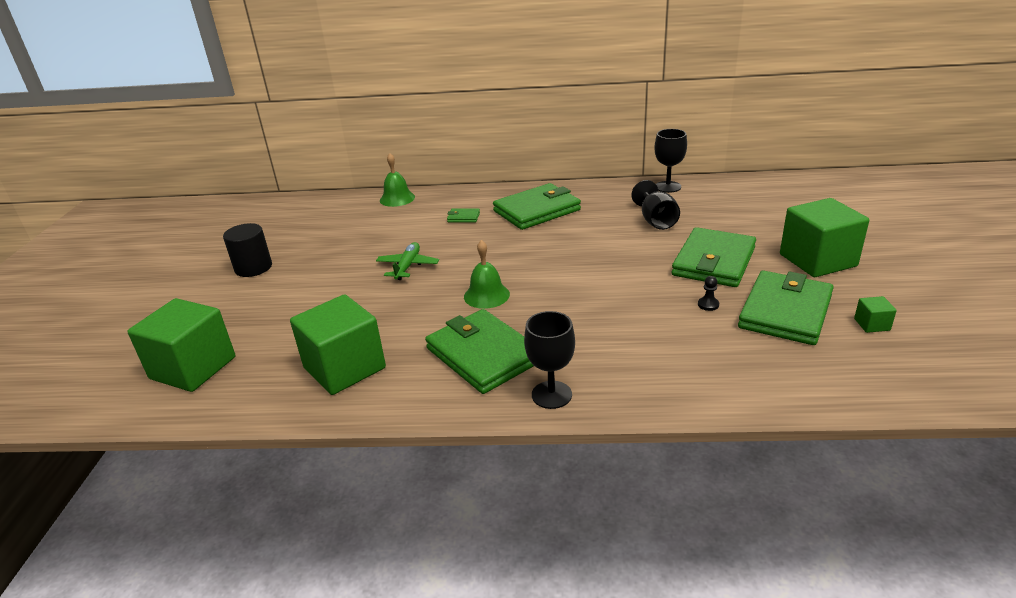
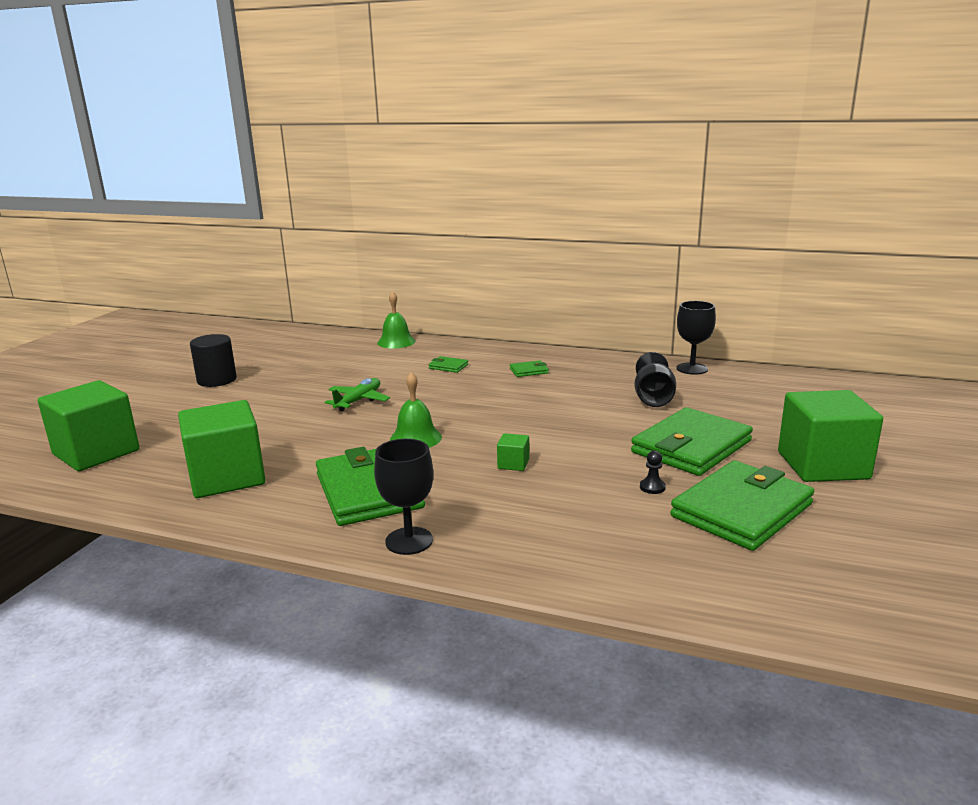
camera: 15 degrees right, 10 degrees down
green wallet [493,183,581,230] -> green wallet [510,360,549,377], size x0.42
green cube [854,296,897,333] -> green cube moved to [497,433,529,471]

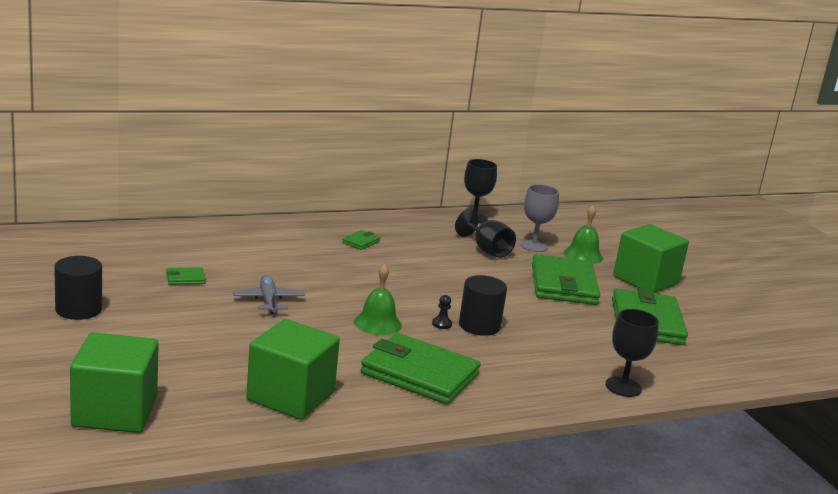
camera: 45 degrees left, 0 degrees up
green plane [325,378,390,411] -> grey plane [233,275,305,314]
black goblet [374,439,433,555] -> black goblet moved to [605,309,659,397]
green bell [377,291,416,348] -> green bell moved to [563,205,603,264]
green wallet [428,356,468,373] -> green wallet moved to [166,267,206,285]
green cube [497,433,529,471] -> black cylinder [459,275,507,336]
black pawn [640,451,666,494] -> black pawn moved to [432,295,452,329]
none -> grey goblet [520,184,559,252]

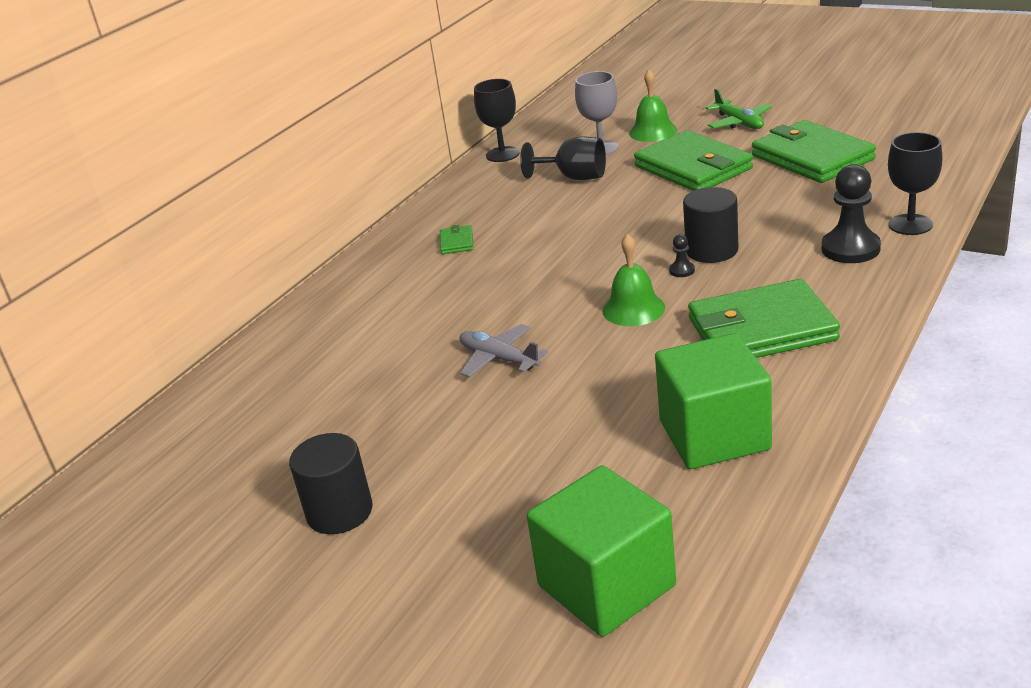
camera: 30 degrees left, 10 degrees up
green wallet [166,267,206,285] -> none
green cube [613,224,689,293] -> green plane [706,89,772,129]
none -> black pawn [822,164,881,263]

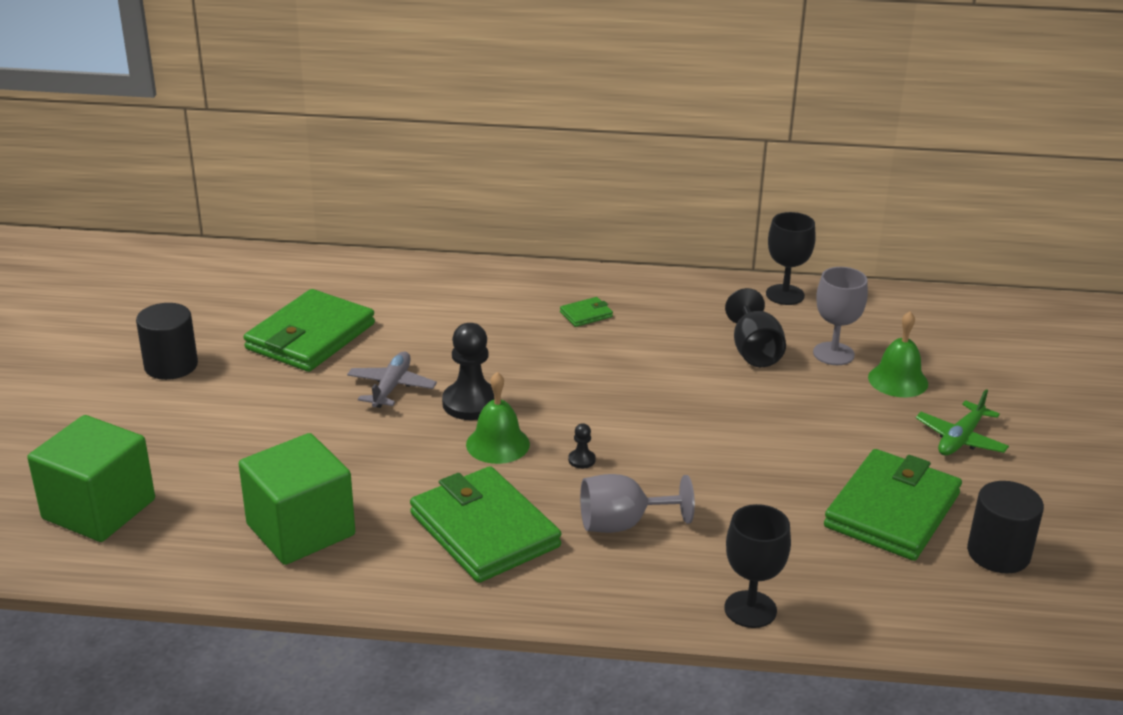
camera: 60 degrees right, 0 degrees up
green wallet [634,130,753,191] -> green wallet moved to [244,289,375,372]
black cylinder [683,187,738,263] -> black cylinder moved to [967,481,1044,573]
black pawn [822,164,881,263] -> black pawn moved to [442,323,494,420]
none -> grey goblet [580,474,695,533]

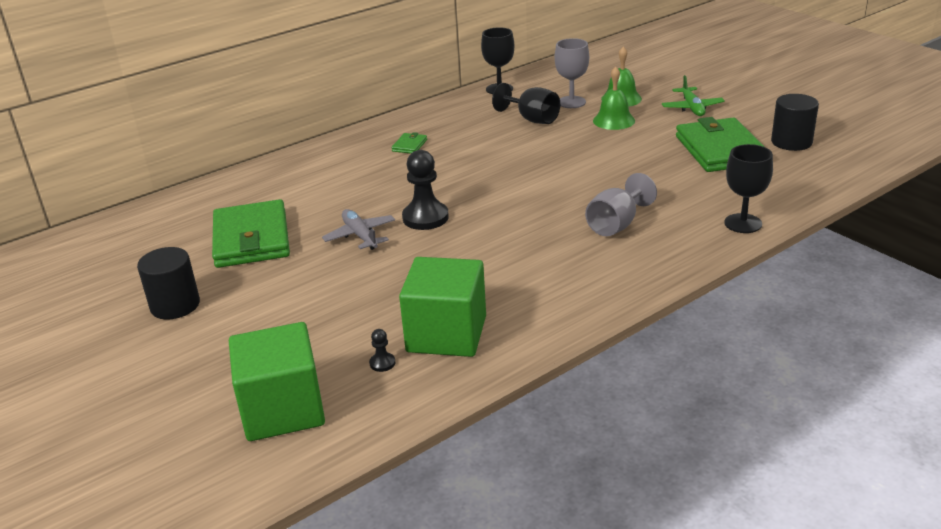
camera: 40 degrees left, 0 degrees up
green wallet [410,466,561,583] -> none
green bell [466,372,530,464] -> green bell moved to [593,67,635,130]
black pawn [568,423,596,469] -> black pawn moved to [369,329,395,372]

